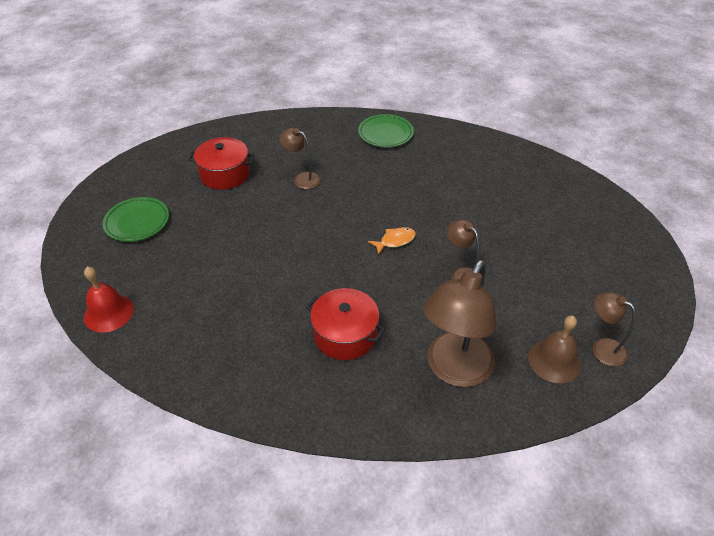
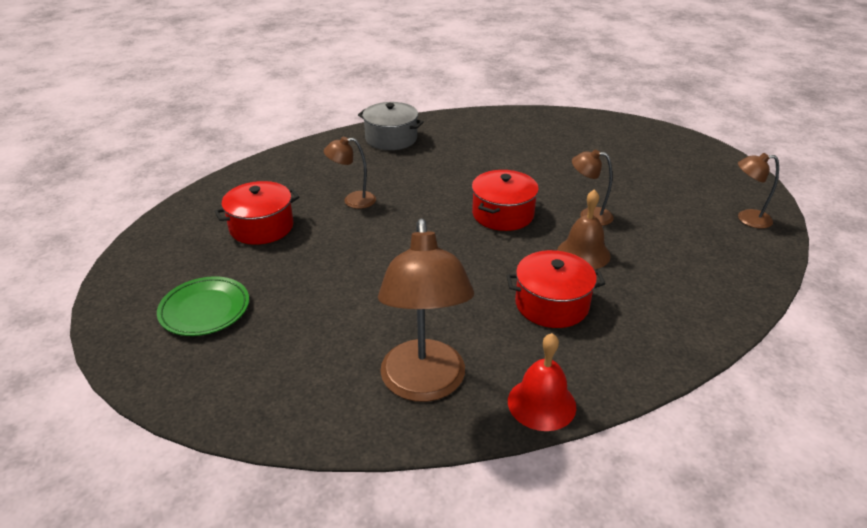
camera: 35 degrees left, 10 degrees down
red bell [84,267,134,333] -> red bell moved to [508,333,576,431]
green plate [358,114,414,148] -> grey pot [358,102,424,150]
orange fish [368,227,416,255] -> red pot [472,170,539,231]
brown lamp [423,260,496,387] -> brown lamp moved to [378,219,474,402]
brown bell [528,316,581,383] -> brown bell moved to [557,189,611,269]

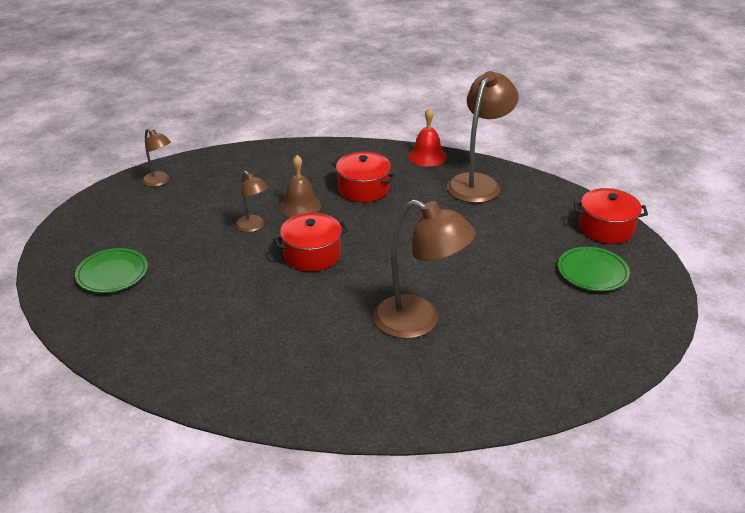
camera: 145 degrees left, 0 degrees up
red pot [214,181,300,245] -> red pot moved to [574,188,648,244]
brown lamp [324,137,376,209] -> brown lamp [373,199,476,339], size x1.95
grey pot [358,102,424,150] -> none
none -> green plate [75,248,148,293]

